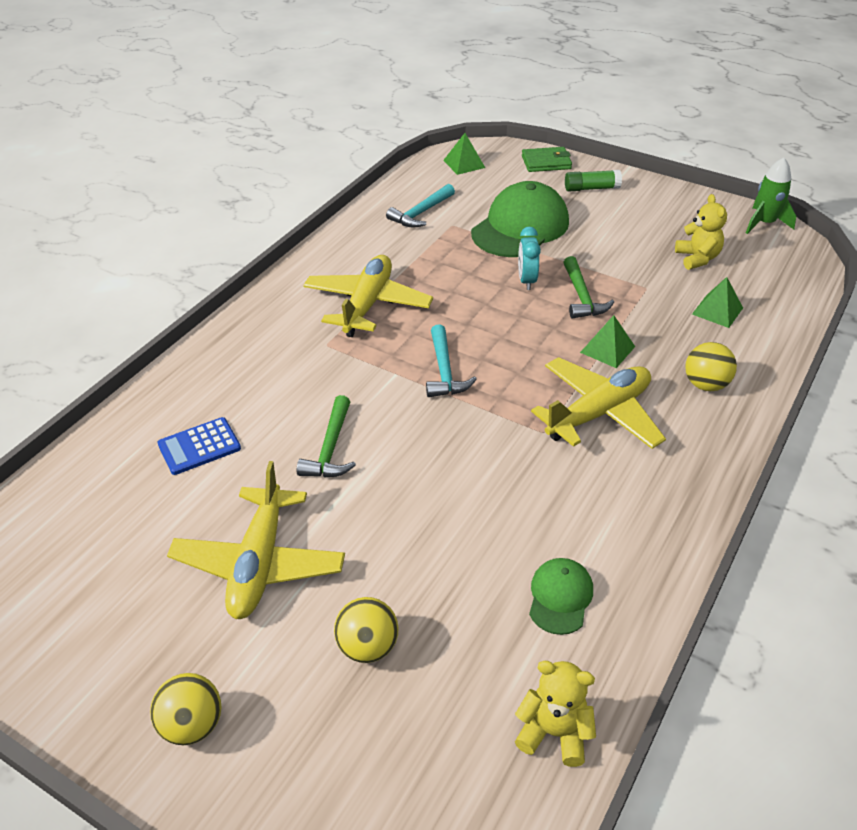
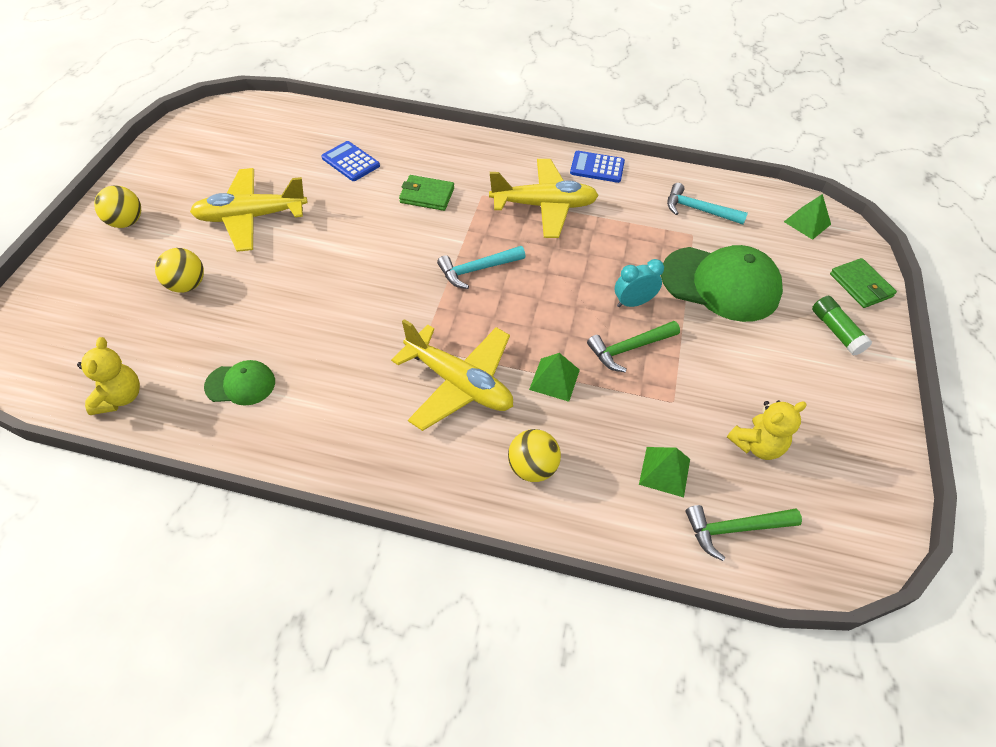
camera: 70 degrees right, 10 degrees up
green hammer [297,395,356,478] -> green hammer moved to [686,505,802,561]
green rocket [746,158,796,234] -> none
none -> green wallet [399,175,454,211]
none -> blue calculator [570,151,625,183]

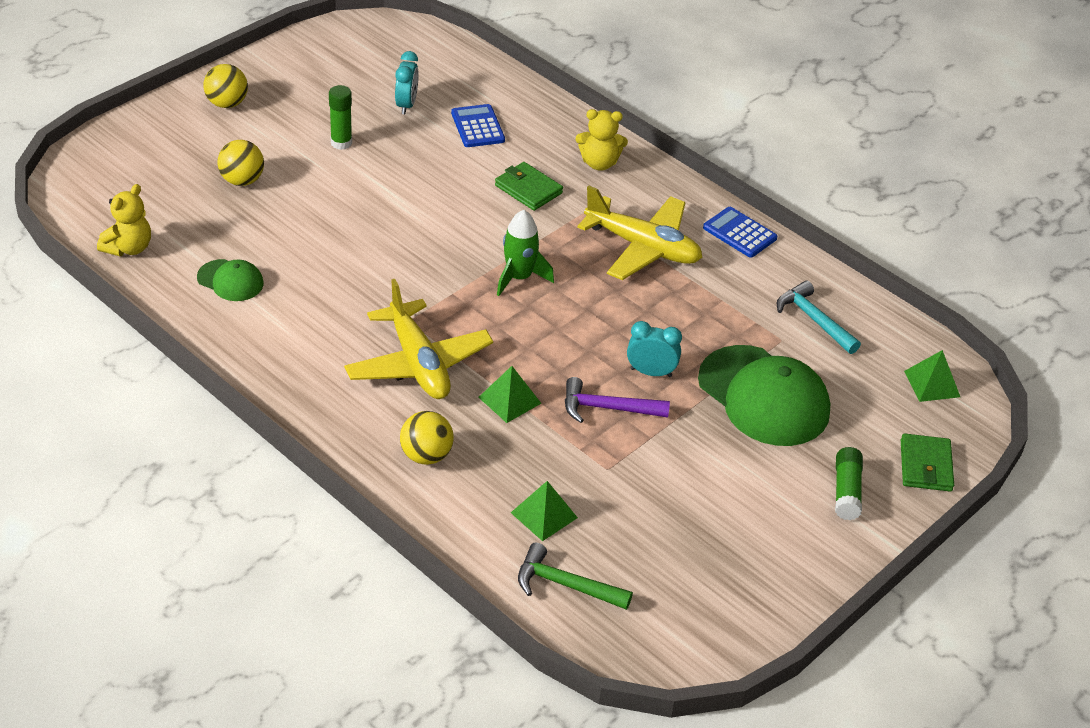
camera: 30 degrees right, 10 degrees down
yellow plane [190,168,308,252] -> green glue stick [329,85,352,150]
turquoise hammer [437,246,525,289] -> green rocket [497,210,554,296]
green hammer [587,321,680,373] -> purple hammer [565,377,670,423]
yellow teddy bear [727,400,807,460] -> yellow teddy bear moved to [576,109,628,171]
none -> turquoise clock [395,51,419,114]

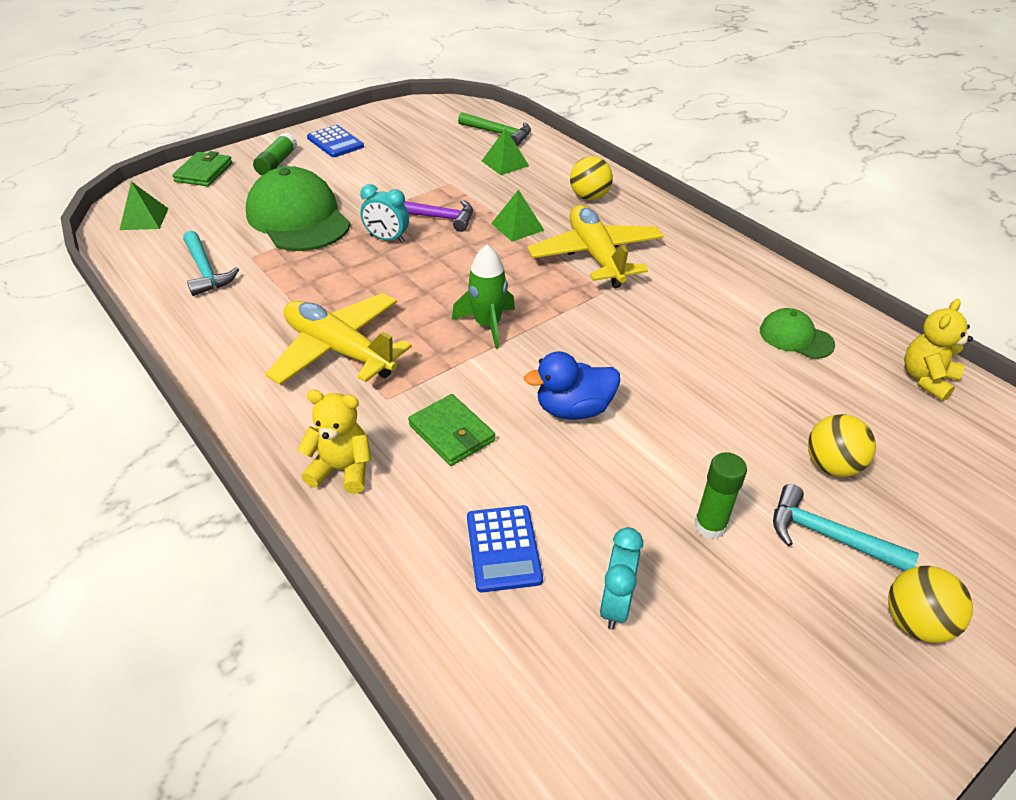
camera: 170 degrees left, 0 degrees up
blue calculator [703,207,777,258] -> blue calculator moved to [307,125,364,157]
none -> blue duck [524,351,620,420]
none -> turquoise hammer [773,484,919,571]

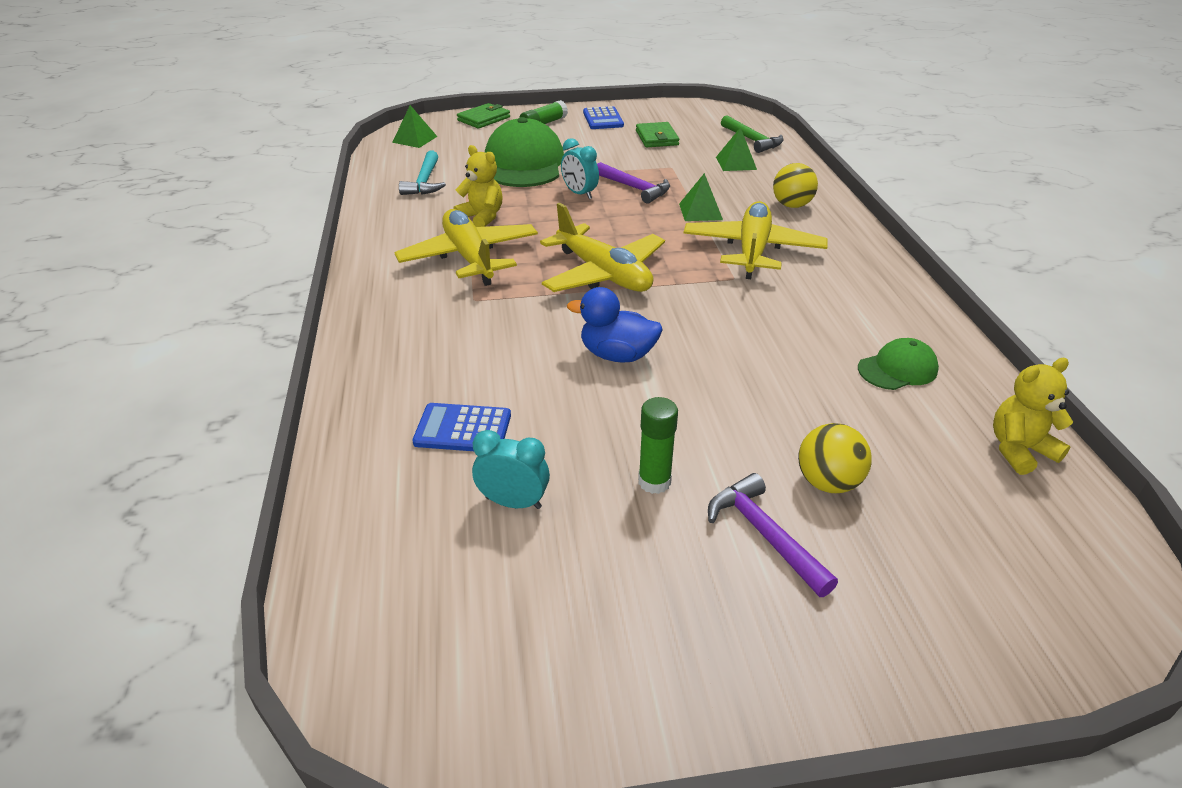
camera: 30 degrees right, 5 degrees down
yellow teddy bear [298,390,371,494] -> yellow teddy bear moved to [453,145,503,227]
green wallet [408,394,495,466] -> green wallet moved to [636,122,679,147]
green rocket [452,245,515,349] -> yellow plane [540,203,665,292]
blue calculator [467,505,543,592] -> blue calculator turned 75 degrees clockwise [412,403,511,451]
turquoise clock [600,527,643,629] -> turquoise clock turned 60 degrees clockwise [472,430,550,509]
green cap [760,308,835,359] -> green cap turned 90 degrees clockwise [858,338,939,390]
turquoise hammer [773,484,919,571] -> purple hammer [708,473,838,597]
yellow ball [888,566,973,643] -> none

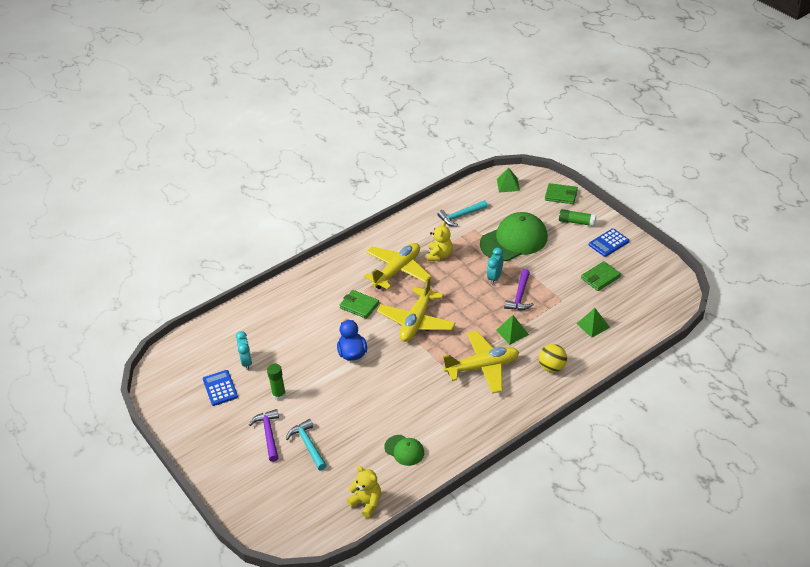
camera: 65 degrees right, 5 degrees up
blue calculator [412,403,511,451] -> blue calculator moved to [203,370,238,406]
purple hammer [708,473,838,597] -> purple hammer turned 45 degrees counterclockwise [249,409,279,462]
green hammer [721,115,784,153] -> none
yellow ball [798,423,872,493] -> turquoise hammer [286,419,327,470]
none -> green wallet [340,290,379,319]

